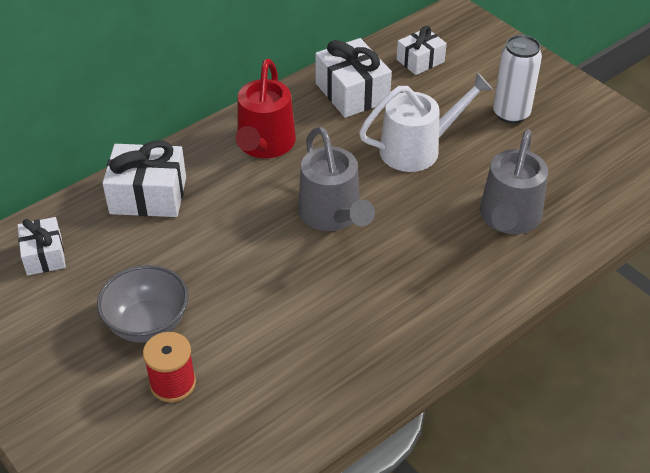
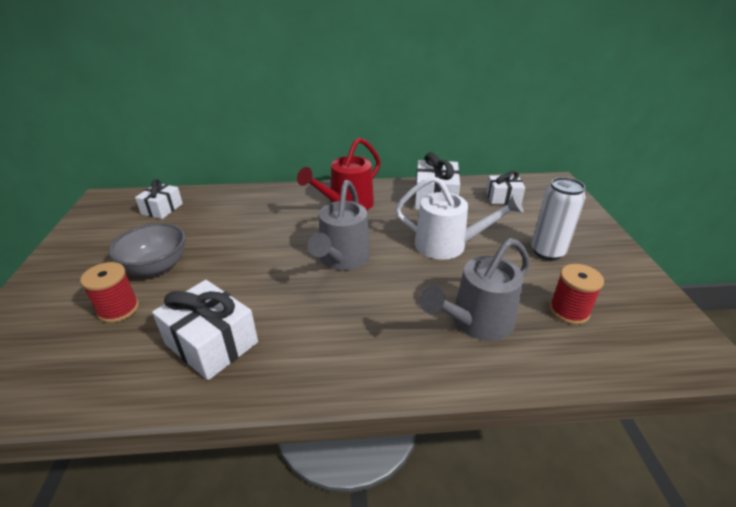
camera: 35 degrees right, 10 degrees down
white gift [102,141,186,217] -> white gift moved to [152,280,258,380]
none -> red spool [549,264,604,325]

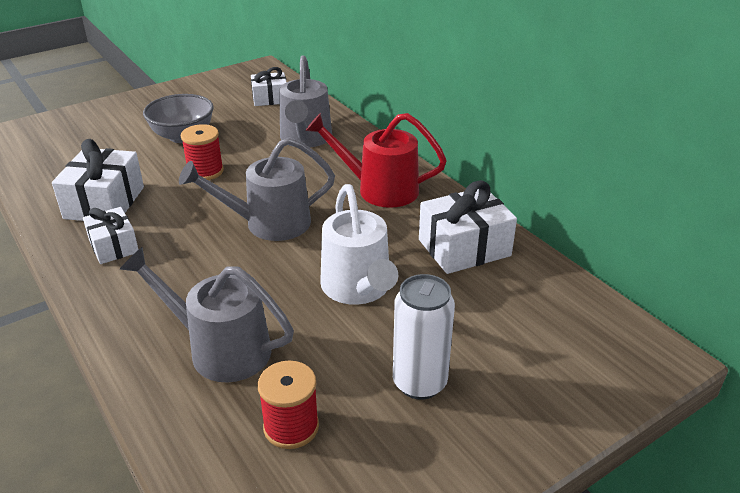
camera: 60 degrees right, 0 degrees up
red spool [80,262,139,323] -> red spool moved to [181,124,224,180]
white gift [486,171,525,204] -> white gift moved to [83,207,139,264]
none -> grey watering can [279,55,332,147]

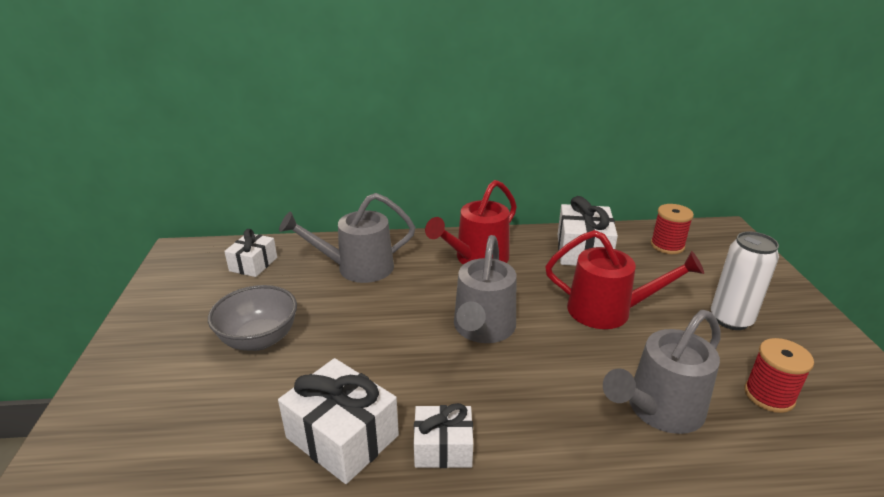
camera: 60 degrees left, 5 degrees down
red spool [181,124,224,180] -> red spool moved to [651,204,694,254]
grey watering can [279,55,332,147] -> grey watering can turned 135 degrees clockwise [279,193,415,283]
white watering can [320,184,398,305] -> red watering can [545,230,704,329]

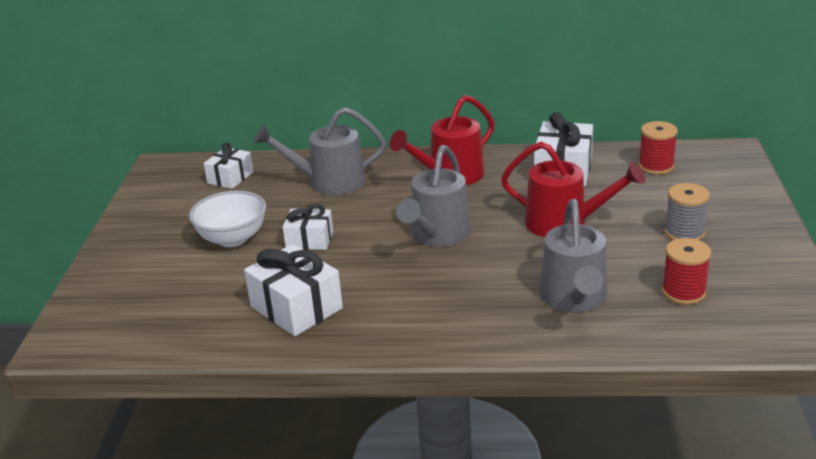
camera: 10 degrees right, 0 degrees up
grey bowl [208,285,297,351] -> white bowl [189,191,266,247]
white gift [414,403,473,468] -> white gift moved to [283,204,333,250]
grey watering can [603,310,721,434] -> grey watering can turned 60 degrees counterclockwise [540,199,607,313]
white can [711,231,779,330] -> grey spool [665,183,710,241]

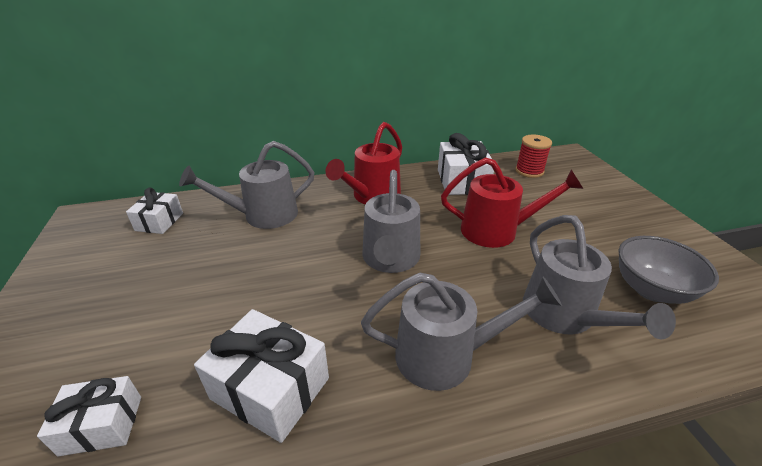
camera: 20 degrees left, 5 degrees up
white bowl [189,191,266,247] -> none
white gift [283,204,333,250] -> white gift moved to [37,376,141,456]
red spool [662,238,711,305] -> grey bowl [619,236,719,304]
grey spool [665,183,710,241] -> none
none -> grey watering can [361,273,562,391]

